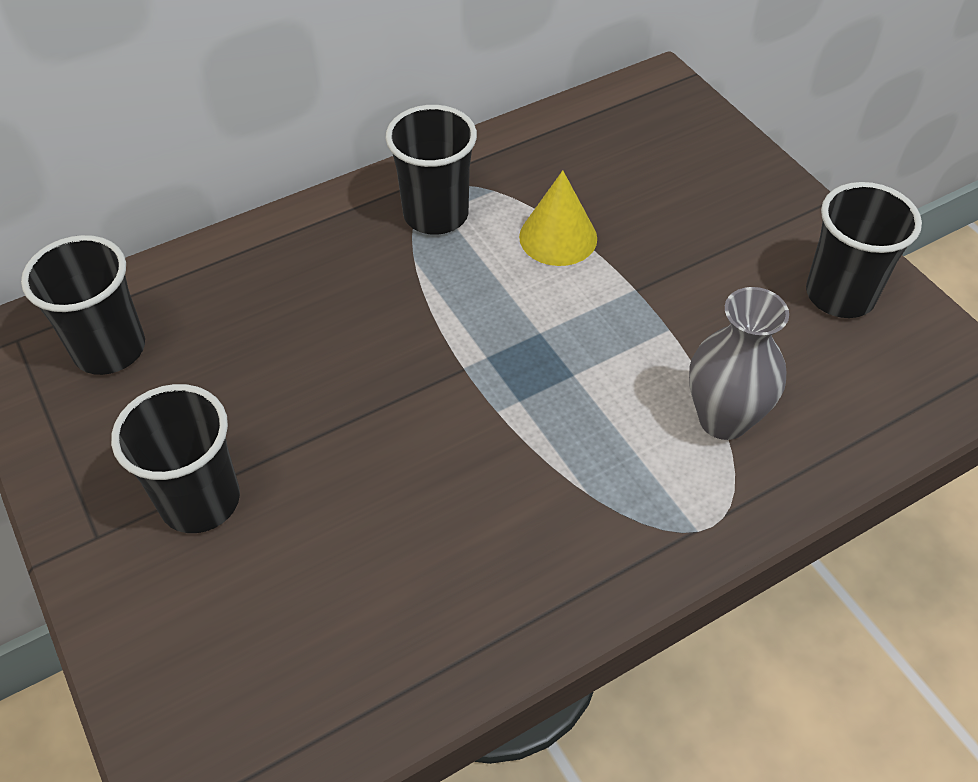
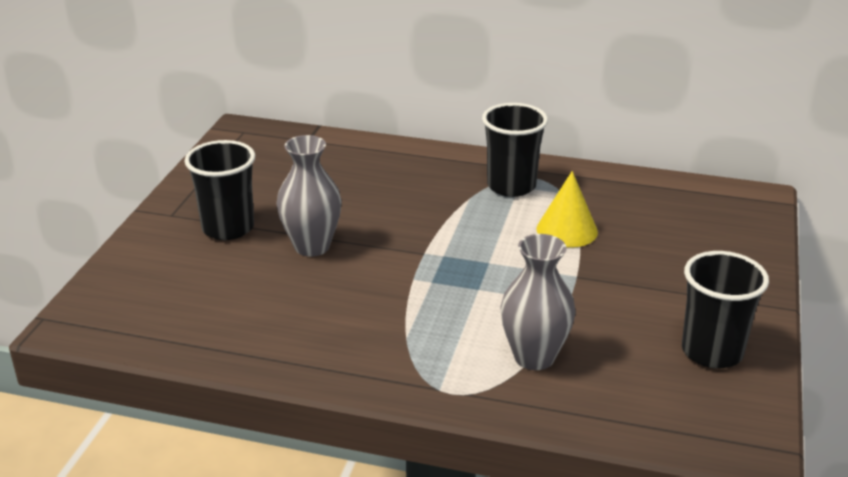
camera: 45 degrees right, 20 degrees down
black cup [21,235,145,375] -> none
none -> grey vase [277,135,342,257]

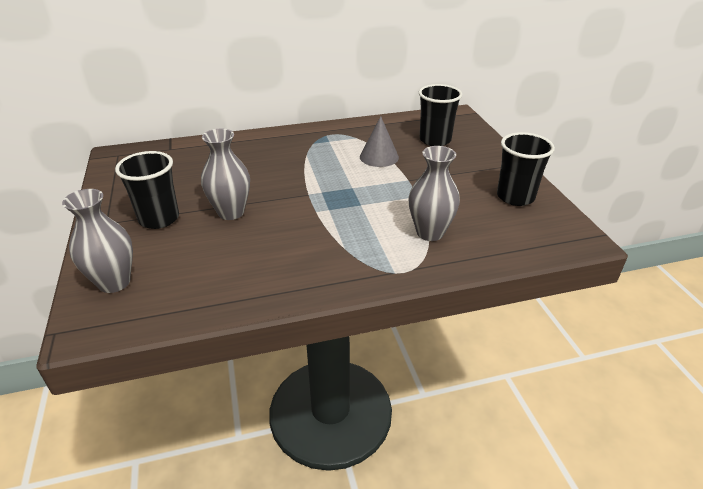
camera: 30 degrees left, 5 degrees up
black cup [482,103,548,197] -> black cup moved to [419,84,462,146]
yellow cone [536,171,598,248] -> grey cone [360,116,399,167]
none -> grey vase [62,189,133,293]

